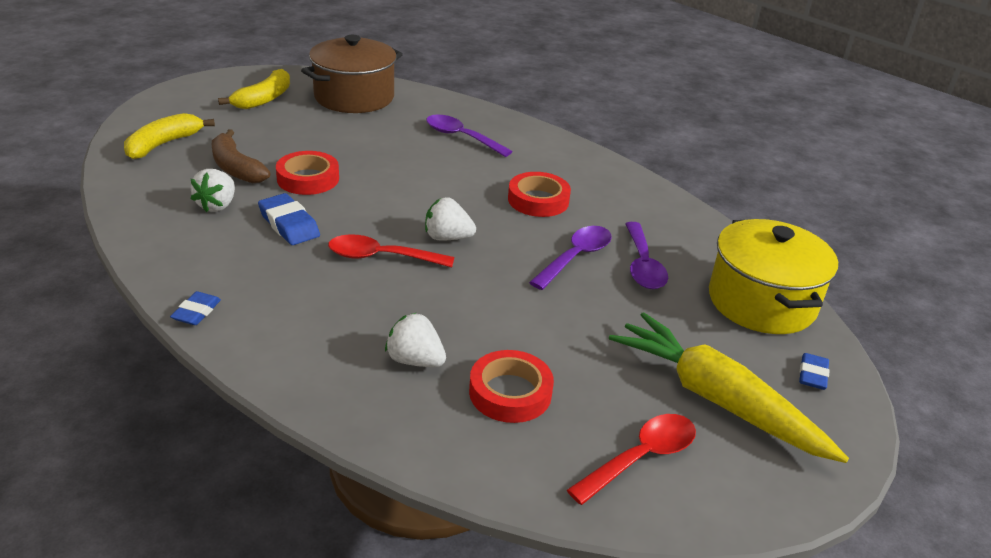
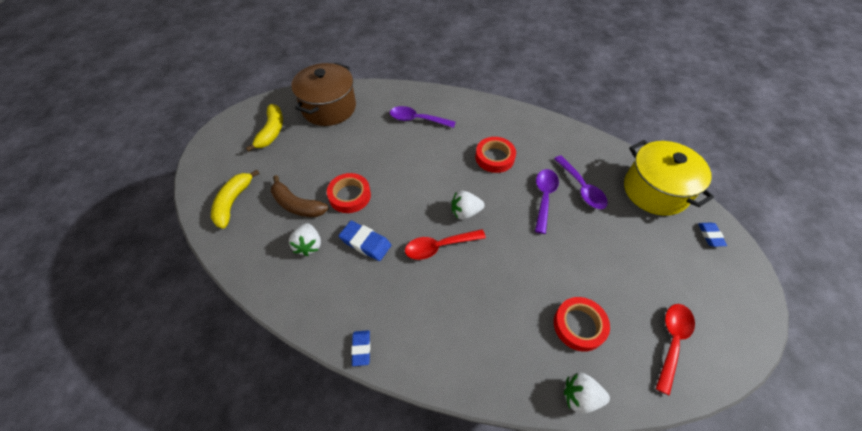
camera: 20 degrees left, 20 degrees up
white strawberry [385,313,446,367] -> white strawberry moved to [564,373,610,414]
yellow carrot [609,312,849,463] -> none

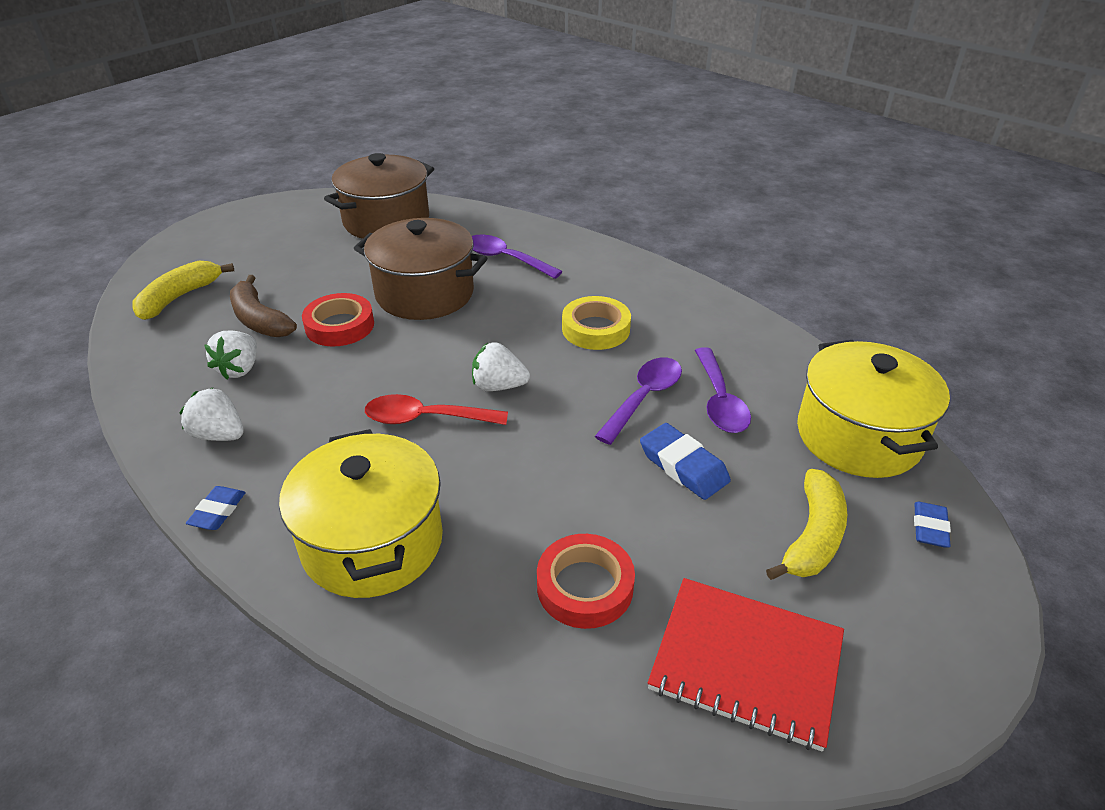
camera: 20 degrees right, 15 degrees down
yellow banana [246,104,283,152] -> yellow banana moved to [766,469,847,580]
blue eraser [339,221,391,261] -> blue eraser moved to [640,423,731,500]
red tape [475,137,516,173] -> yellow tape [562,296,631,350]
white strawberry [564,373,610,414] -> white strawberry moved to [180,387,244,441]
red spoon [656,304,695,396] -> red notebook [648,578,844,752]
none -> yellow pot [279,429,443,598]
none -> brown pot [354,218,487,320]

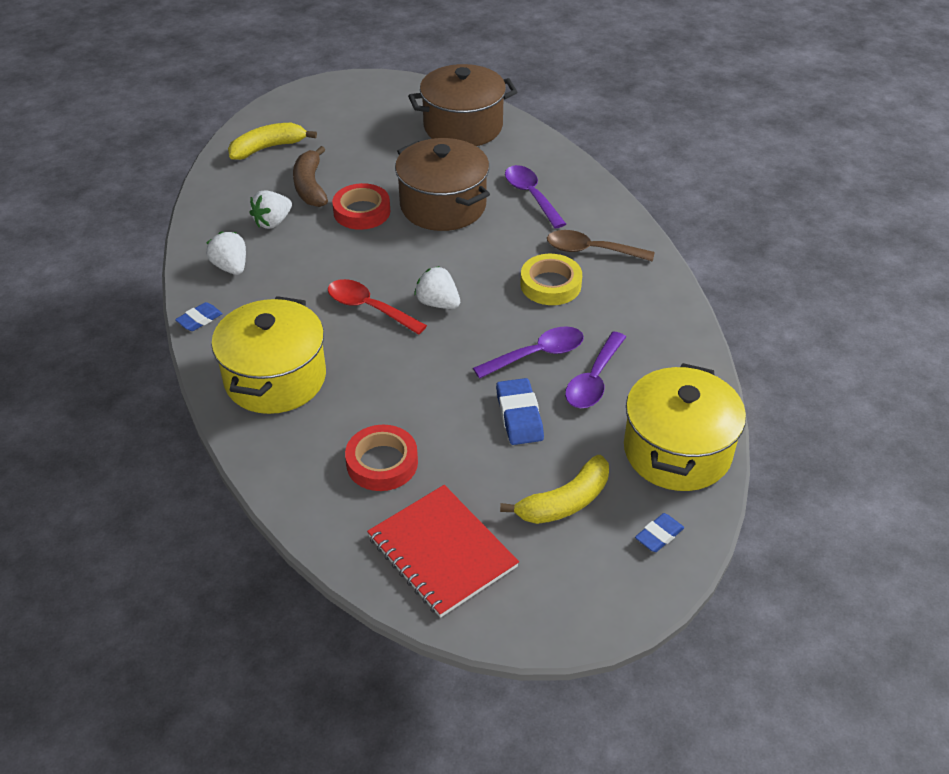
camera: 30 degrees right, 5 degrees up
none -> brown spoon [547,230,654,262]

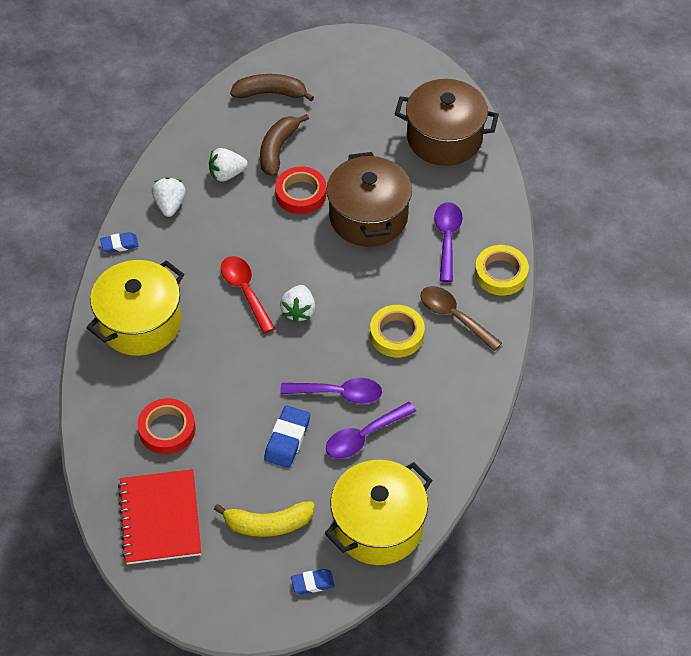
camera: 30 degrees right, 10 degrees up
yellow banana [228,123,317,160] -> brown banana [230,74,314,101]
white strawberry [414,266,460,309] -> white strawberry turned 150 degrees counterclockwise [280,285,315,323]
none -> yellow tape [475,245,529,295]

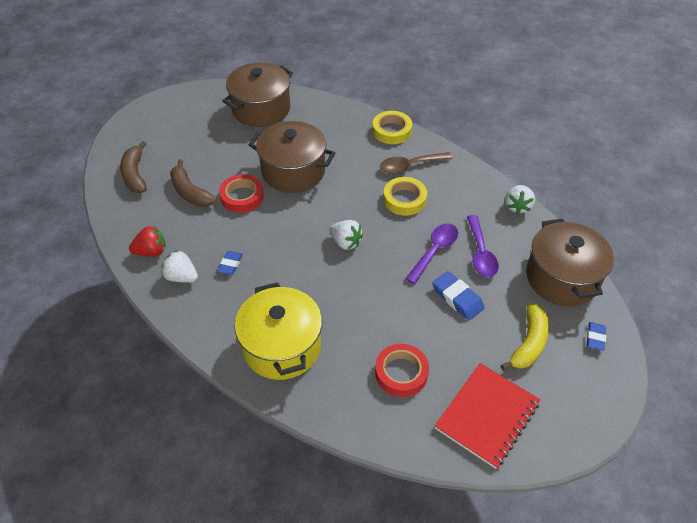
camera: 60 degrees left, 5 degrees down
blue eraser [100,232,139,253] -> blue eraser moved to [217,251,243,275]
red notebook [118,469,201,564] -> red notebook turned 75 degrees counterclockwise [435,363,541,469]
white strawberry [209,148,248,182] -> white strawberry moved to [505,185,535,214]
red spoon [221,256,275,334] -> none
brown banana [230,74,314,101] -> brown banana turned 45 degrees counterclockwise [120,141,147,193]
yellow pot [325,460,433,565] -> brown pot [526,218,614,306]
purple spoon [434,202,463,282] -> none
none -> red strawberry [129,226,166,256]

